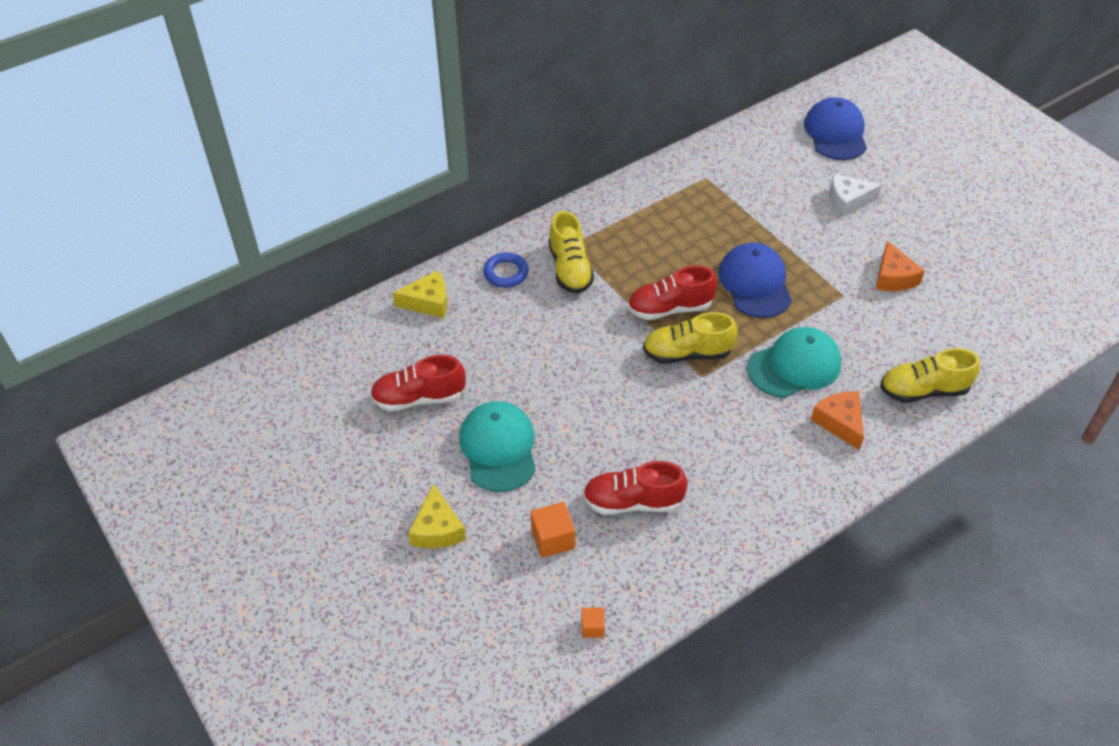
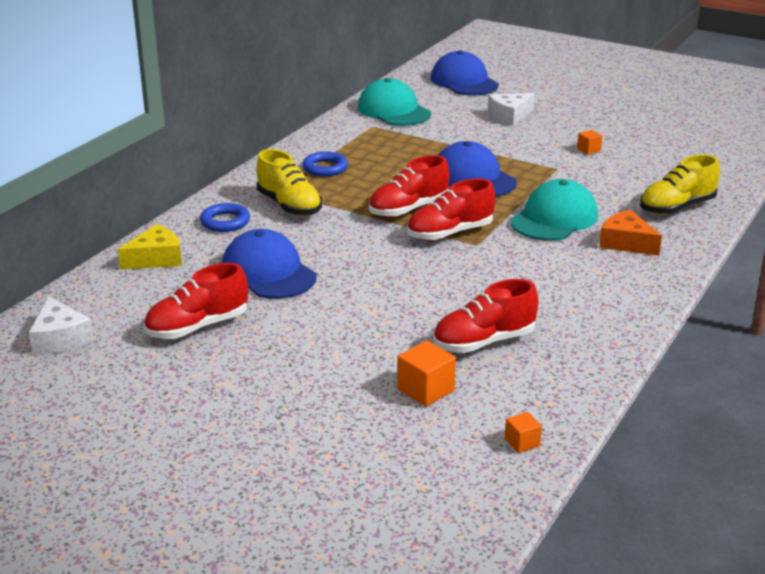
camera: 25 degrees left, 20 degrees down
yellow cheese [408,484,466,548] -> none
turquoise cap [459,401,536,492] -> turquoise cap moved to [357,78,431,126]
yellow shoe [643,312,738,364] -> red shoe [407,178,495,241]
orange cheese [876,241,925,291] -> orange cube [577,130,602,155]
none -> white cheese [29,296,94,354]
none -> blue cap [222,229,317,299]
none -> blue ring [302,151,348,177]

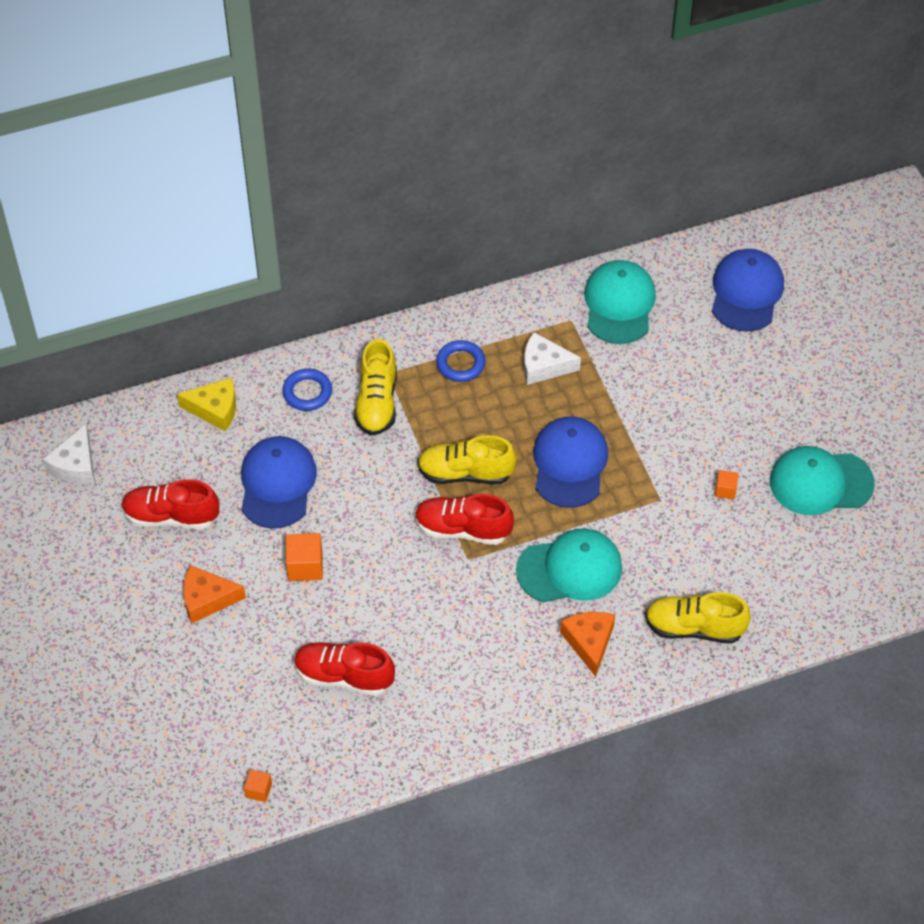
camera: 40 degrees right, 25 degrees up
red shoe [369,155,449,218] -> yellow shoe [417,435,517,484]
orange cube [397,341,456,407] -> orange cube moved to [286,533,323,581]
white cheese [488,93,535,126] -> white cheese moved to [524,332,581,385]
none -> orange cheese [183,565,246,624]
none -> turquoise cap [770,446,875,515]

